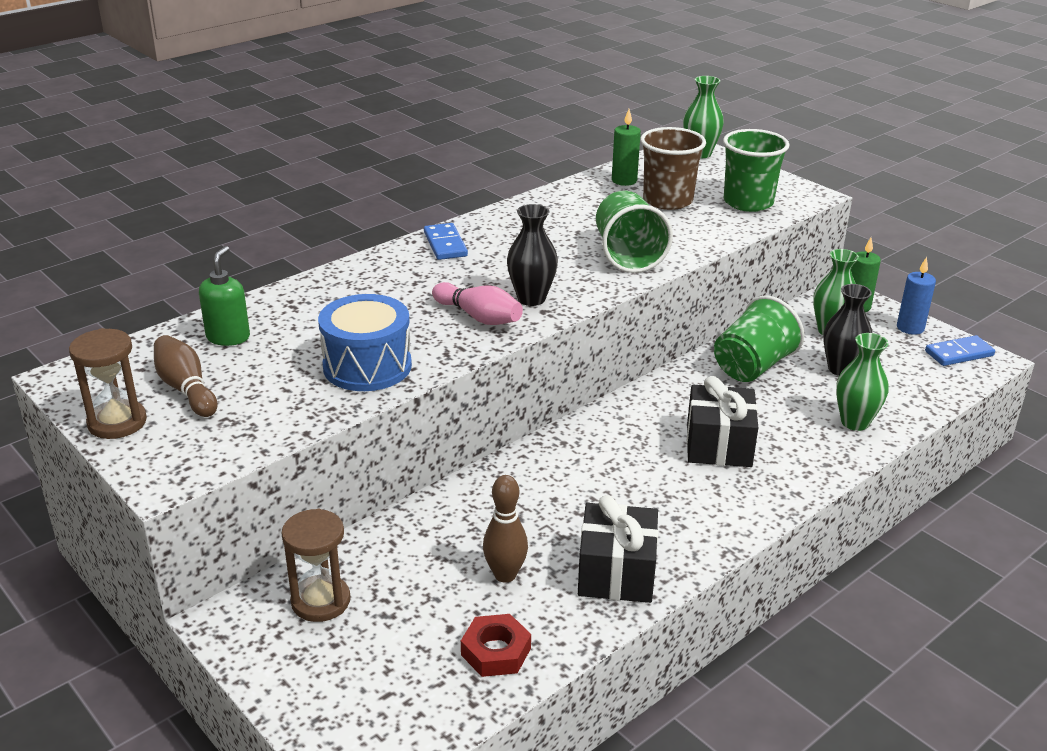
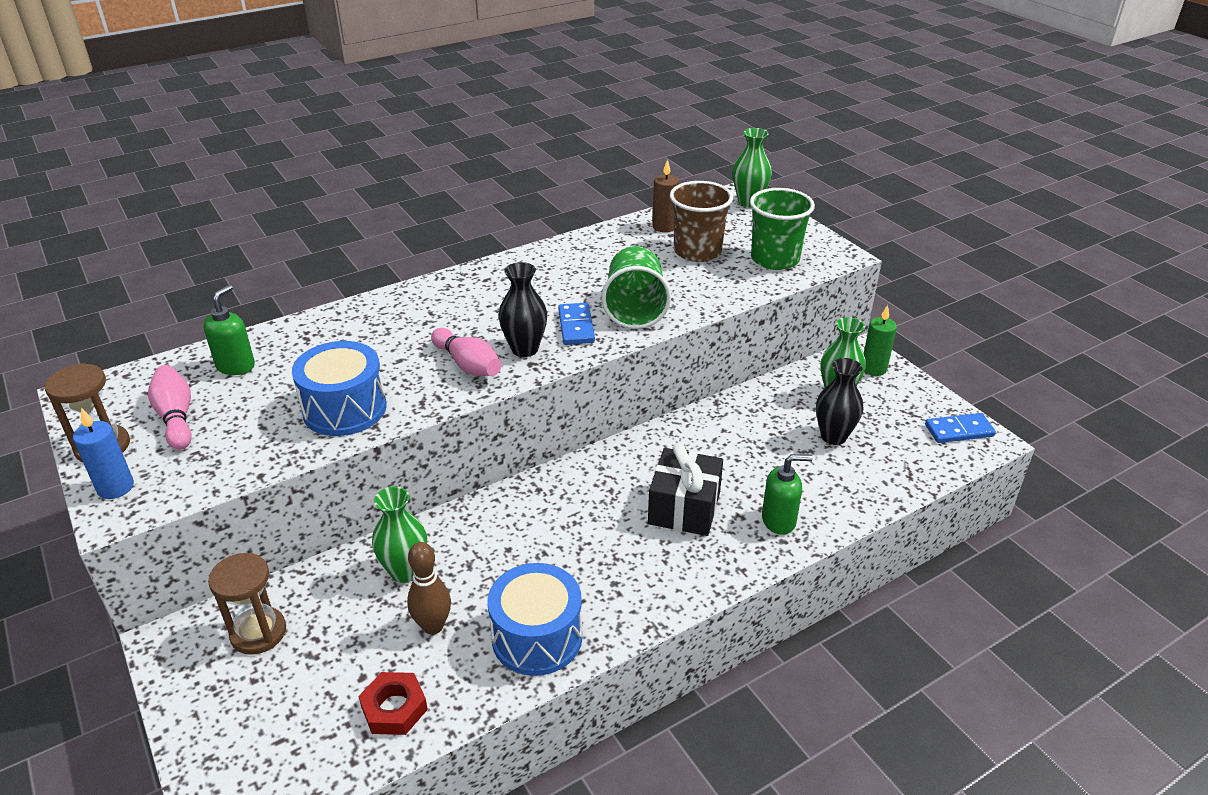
camera: 10 degrees right, 5 degrees up
brown bowling pin [154,335,218,417] -> pink bowling pin [148,365,192,450]
blue domino [424,223,468,260] -> blue domino moved to [558,303,595,345]
black gift [578,495,658,603] -> blue drum [488,563,582,676]
green candle [612,109,641,186] -> brown candle [652,159,679,232]
green cup [714,295,804,382] -> none
green vase [836,333,888,431] -> green vase moved to [372,486,427,583]
blue candle [897,257,936,335] -> blue candle moved to [73,408,134,499]
none -> green soap dispenser [762,454,813,535]

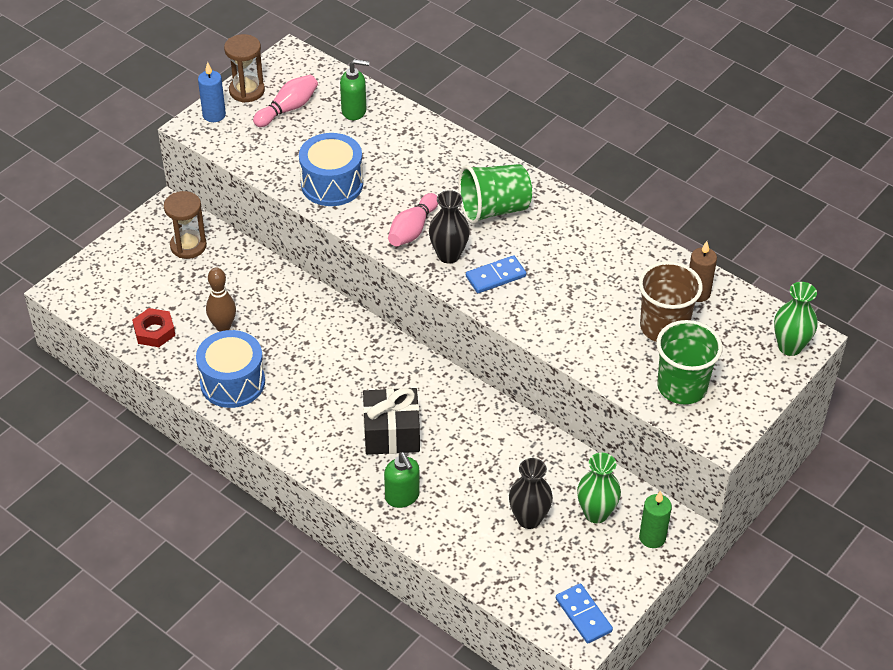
camera: 70 degrees right, 10 degrees up
green vase [372,486,427,583] -> none
green cup [601,246,671,329] -> green cup moved to [458,164,532,224]

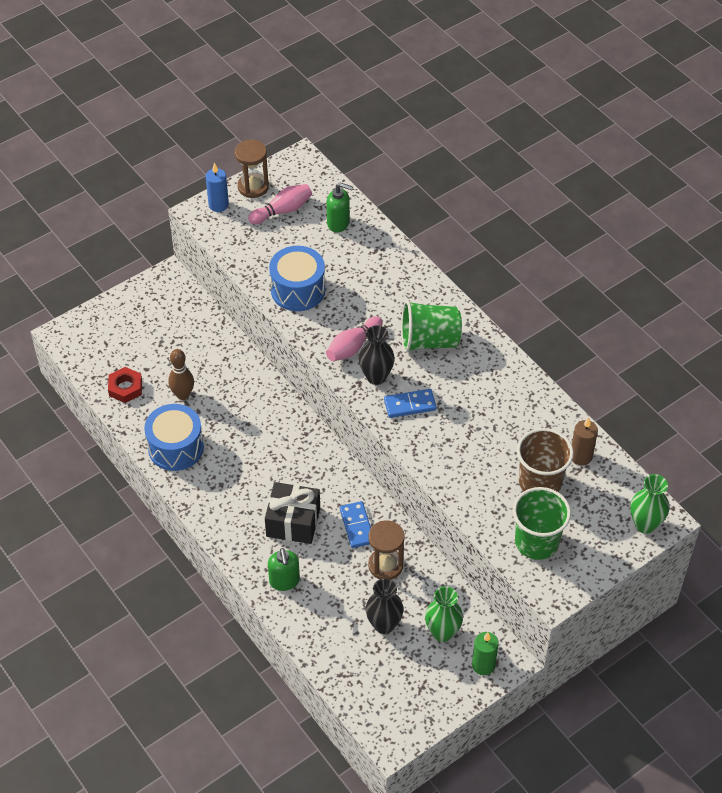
camera: 15 degrees right, 5 degrees up
brown hourglass [164,191,207,259] -> brown hourglass moved to [368,520,404,580]
blue domino [556,583,613,643] -> blue domino moved to [340,501,371,548]

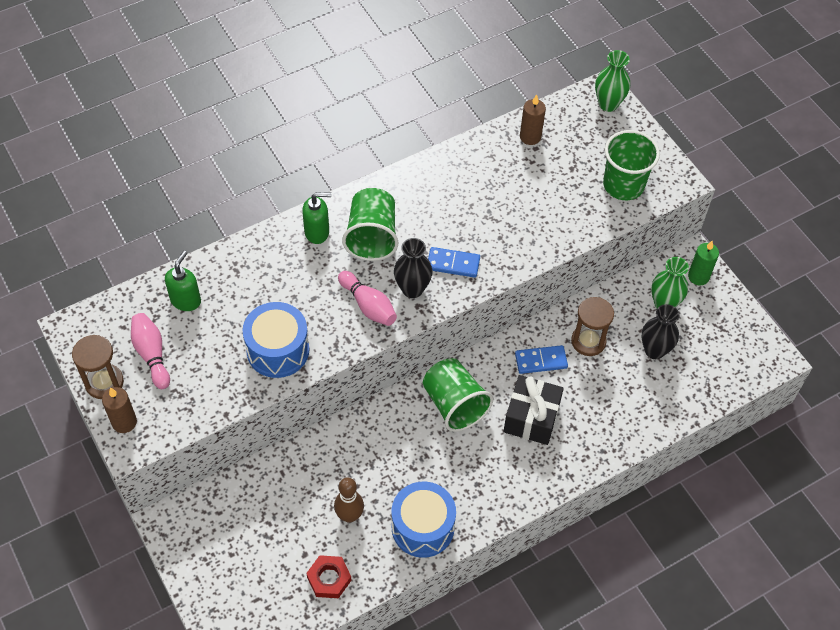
camera: 85 degrees left, 5 degrees up
blue candle [205,163,229,212] -> brown candle [102,387,137,433]
green soap dispenser [268,548,300,591] -> green soap dispenser moved to [302,192,331,244]
blue domino [384,389,436,418] -> blue domino turned 75 degrees counterclockwise [428,247,480,278]
brown cup [517,428,574,492] -> none
none -> green cup [423,358,493,432]

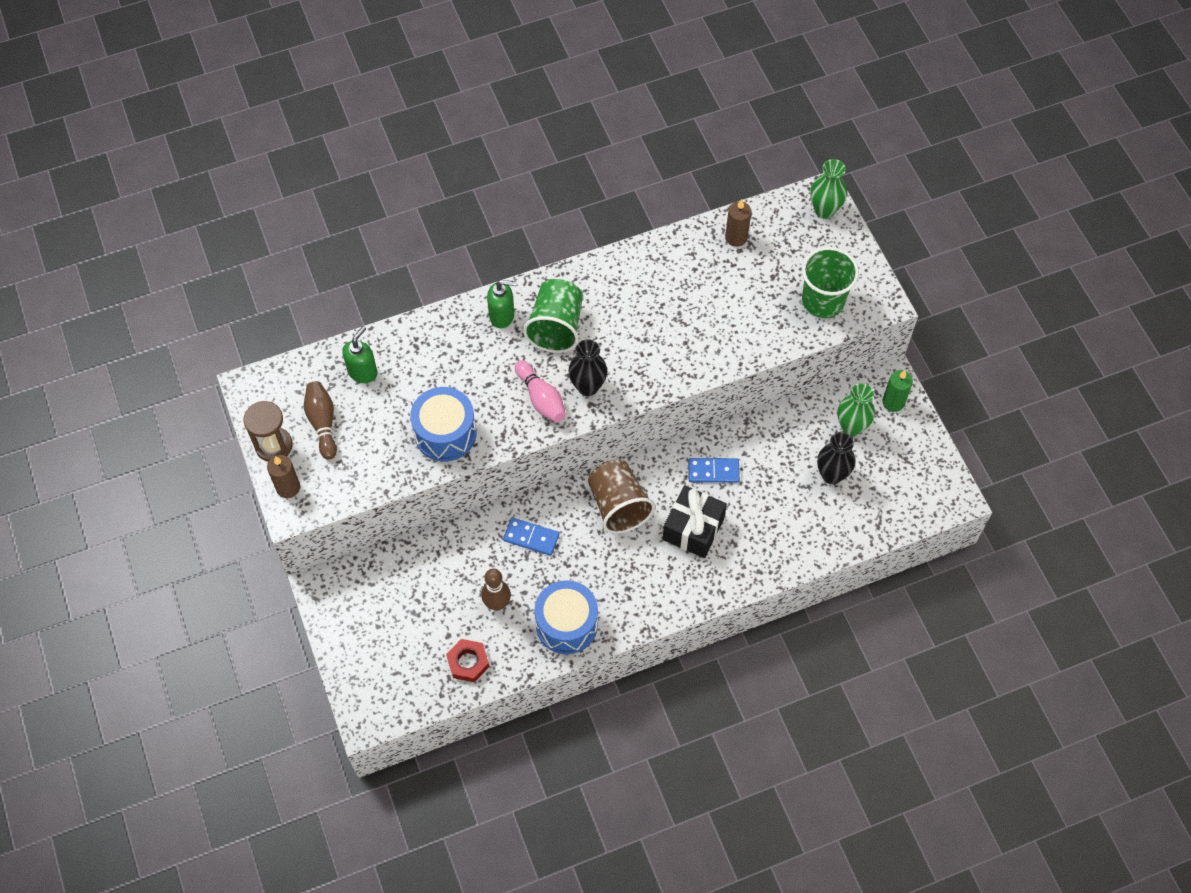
camera: 10 degrees right, 5 degrees up
pink bowling pin [131,313,170,389] -> brown bowling pin [304,381,337,459]
green cup [423,358,493,432] -> brown cup [588,460,655,534]
blue domino [428,247,480,278] -> blue domino moved to [503,518,559,556]
brown hourglass [571,297,614,356] -> none

